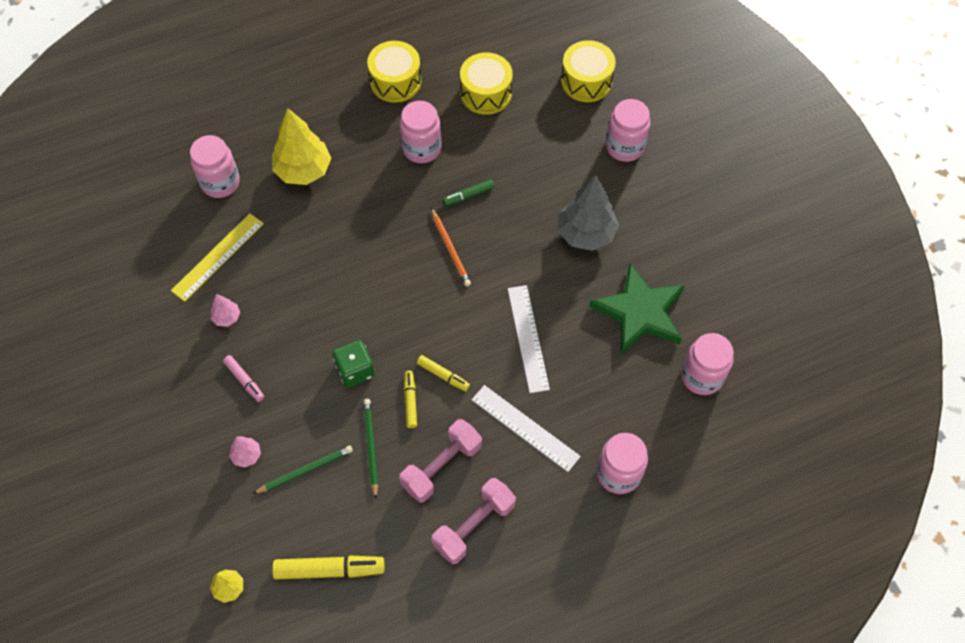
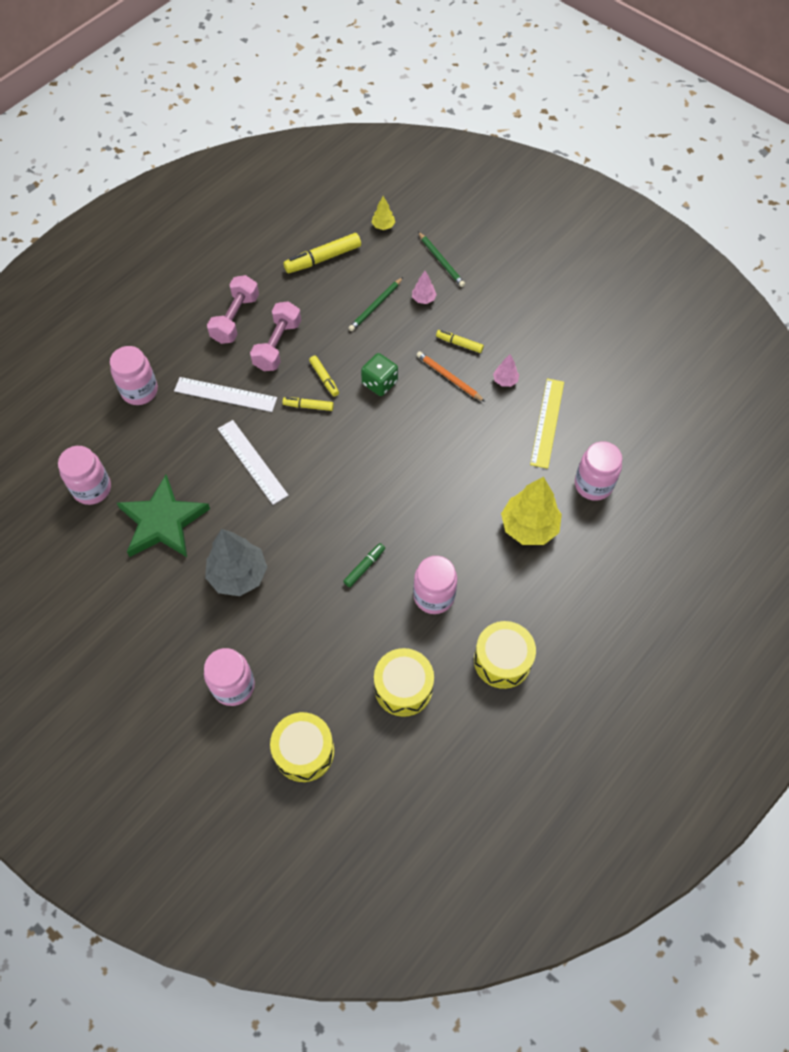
camera: 155 degrees right, 0 degrees up
pink marker [223,355,264,402] -> yellow marker [436,330,484,353]
green pencil [363,399,378,499] -> green pencil moved to [418,232,465,287]
orange pencil [431,208,471,286] -> orange pencil moved to [417,351,485,402]

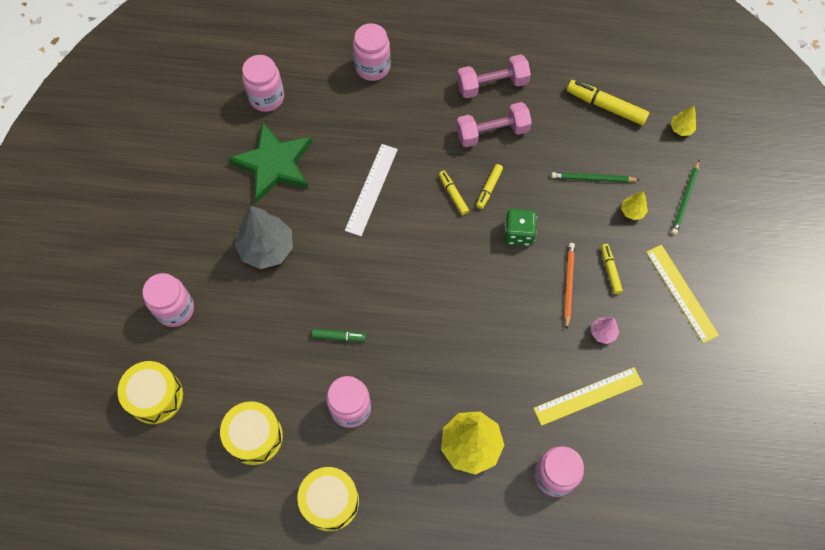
camera: 55 degrees right, 5 degrees up
white ruler [174,377,277,412] -> none
pink tree [412,271,437,304] -> yellow tree [621,191,648,220]
none -> yellow ruler [646,245,719,343]

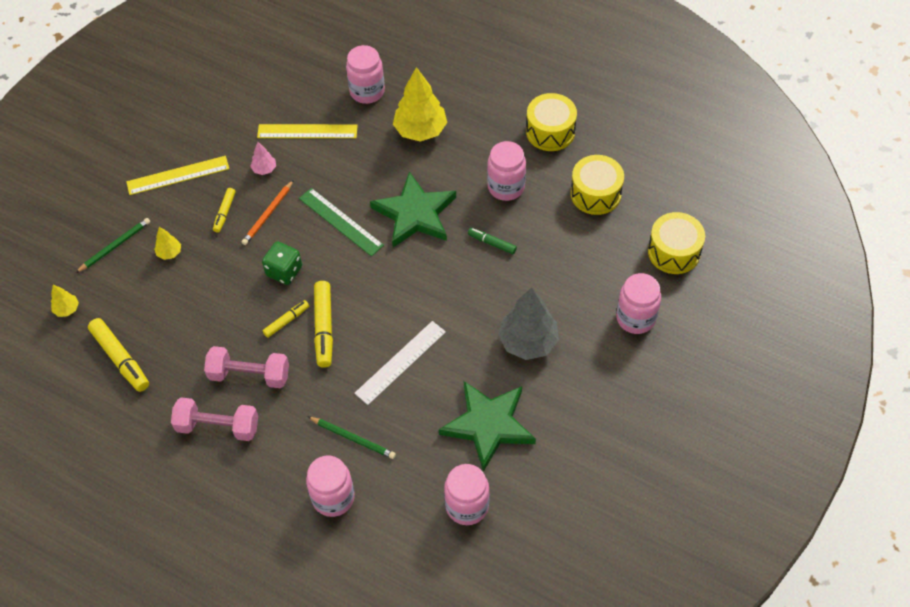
camera: 155 degrees left, 10 degrees down
yellow marker [439,171,469,215] -> yellow marker [314,281,333,368], size x1.73
green pencil [551,172,640,182] -> green pencil moved to [308,417,396,459]
yellow ruler [646,245,719,343] -> yellow ruler turned 75 degrees clockwise [126,156,229,195]
none -> green ruler [299,188,384,256]
none -> green star [370,171,456,247]

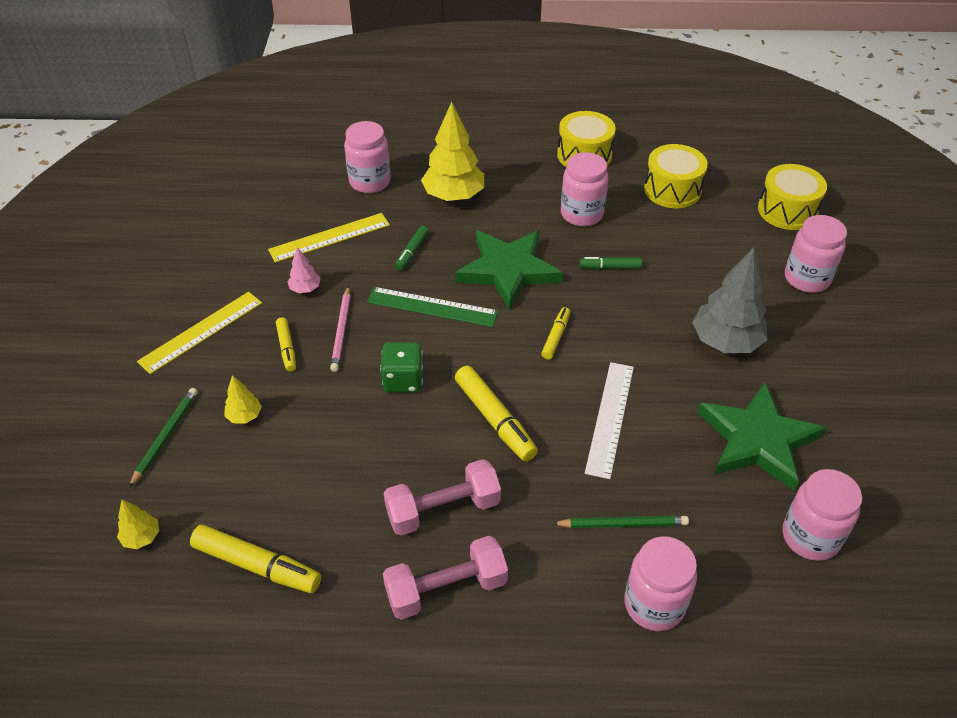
camera: 30 degrees left, 10 degrees down
orange pencil [242,180,294,245] -> pink pencil [330,286,351,372]
yellow marker [262,300,309,338] -> yellow marker moved to [541,307,570,359]
none -> green marker [395,226,429,271]

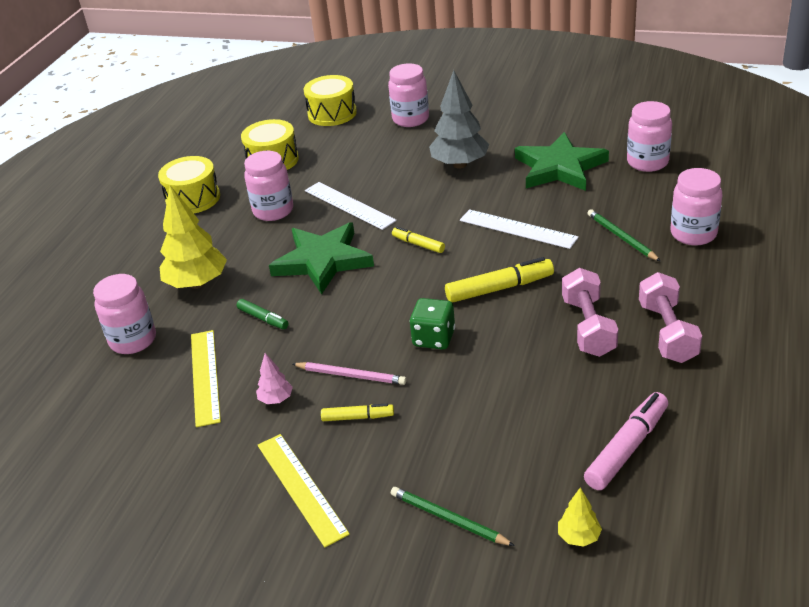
camera: 70 degrees left, 10 degrees down
yellow marker [190,525,321,593] -> pink marker [584,392,668,490]
yellow tree [225,375,262,424] -> none
green ruler [367,287,498,327] -> none
green pencil [552,516,689,528] -> green pencil turned 45 degrees counterclockwise [587,209,661,262]
green marker [580,257,642,269] -> white ruler [305,182,397,230]

